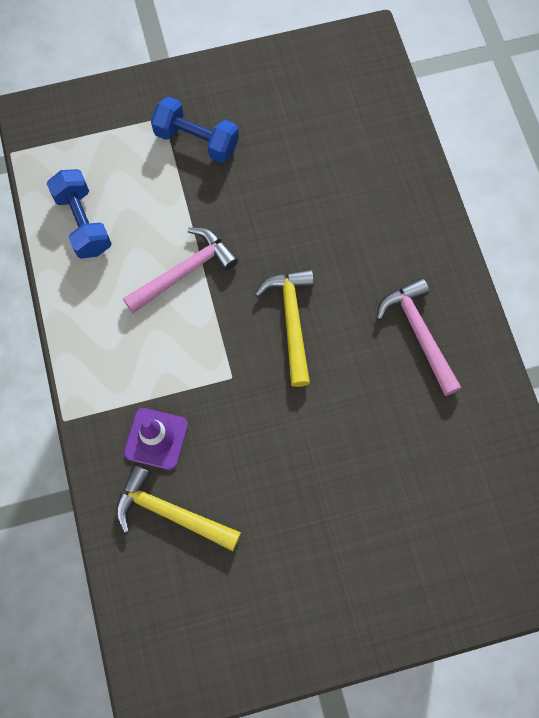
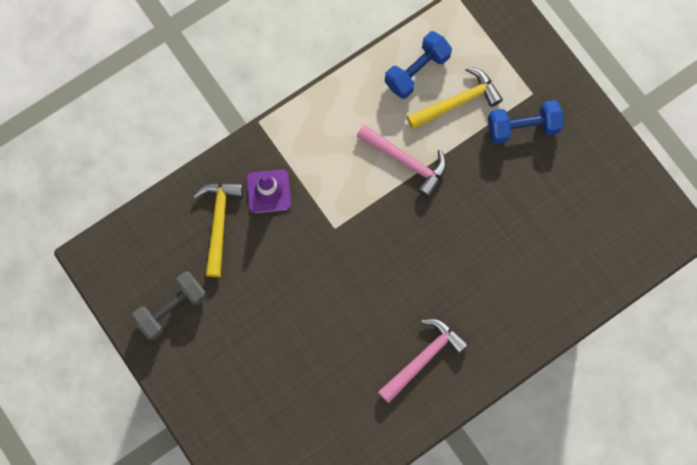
camera: 70 degrees right, 5 degrees up
blue dumbbell [151,97,239,163] -> blue dumbbell turned 75 degrees clockwise [488,100,564,144]
yellow hammer [255,269,314,387] -> yellow hammer moved to [407,67,503,129]
none -> grey dumbbell [131,271,207,340]

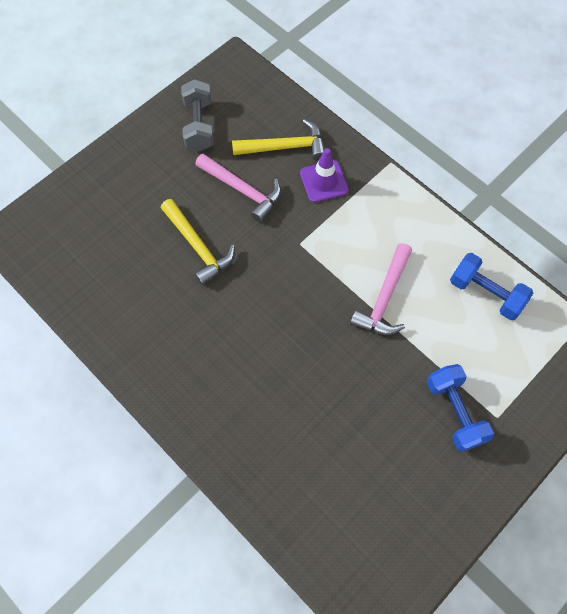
camera: 80 degrees right, 10 degrees down
grey dumbbell [131,271,207,340] -> grey dumbbell turned 45 degrees clockwise [181,79,214,151]
pink hammer [378,318,469,403] -> pink hammer moved to [195,154,281,223]
yellow hammer [407,67,503,129] -> yellow hammer moved to [161,199,235,286]

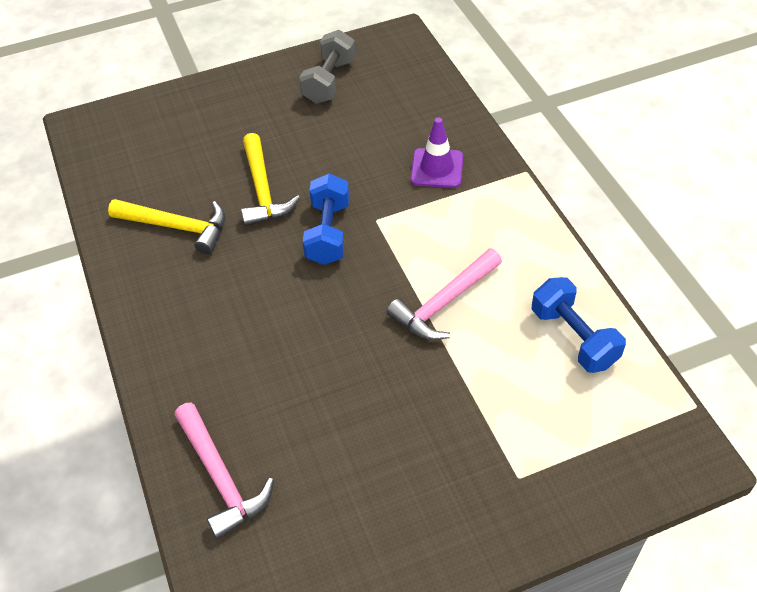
camera: 25 degrees right, 15 degrees down
pink hammer [195,154,281,223] -> pink hammer moved to [175,402,274,539]
yellow hammer [232,119,325,161] -> yellow hammer moved to [108,199,225,254]
blue dumbbell [427,364,494,452] -> blue dumbbell moved to [303,173,349,265]

